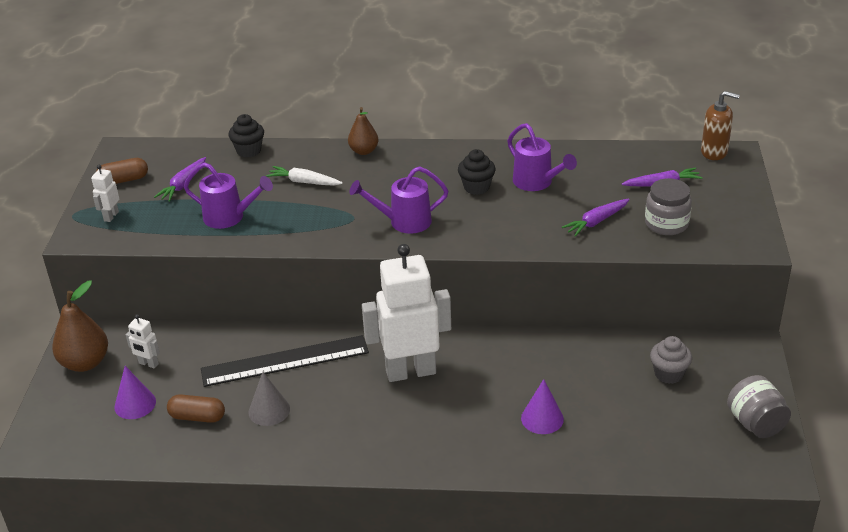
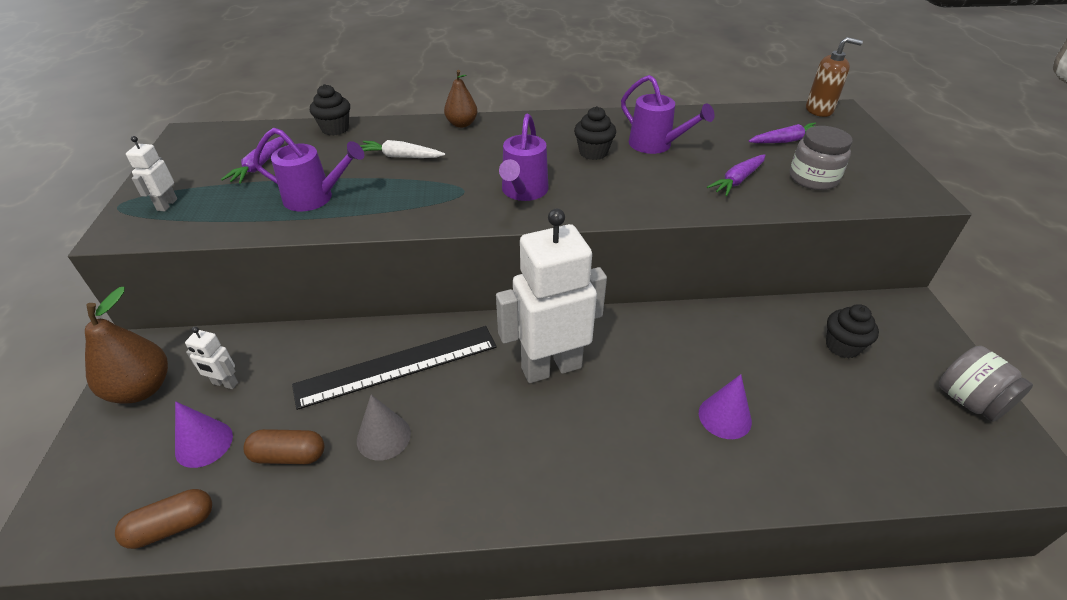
camera: 10 degrees left, 5 degrees up
brown capsule [96,158,148,184] -> brown capsule moved to [115,489,212,549]
purple watering can [349,166,448,234] -> purple watering can turned 60 degrees counterclockwise [499,114,549,201]
grey cupcake [650,336,692,384] -> black cupcake [826,304,879,359]

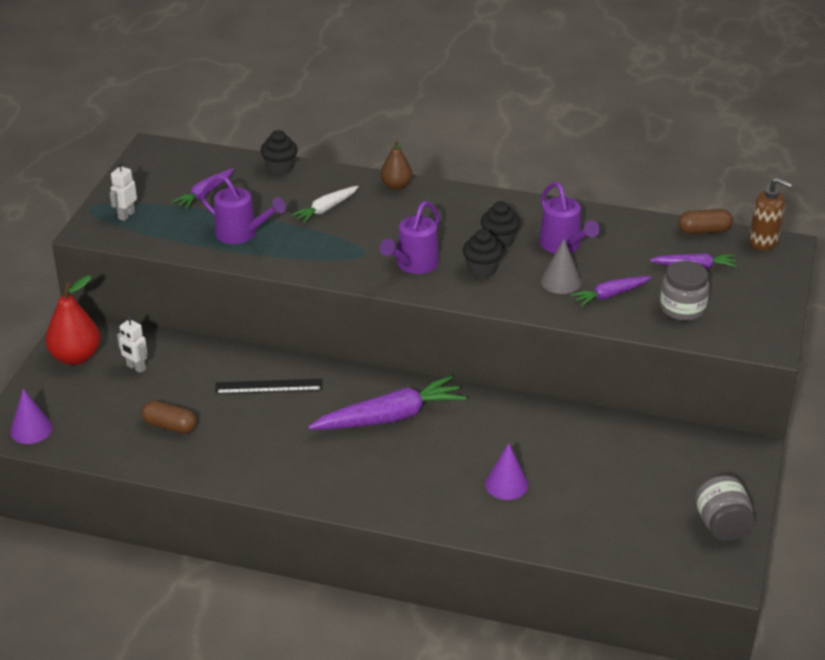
camera: 20 degrees right, 5 degrees down
brown pear [85,287,168,404] -> red pear [45,275,100,365]
brown capsule [115,489,212,549] -> brown capsule moved to [678,209,733,234]
purple cone [175,401,233,468] -> purple cone moved to [10,389,53,444]
black ruler [292,326,497,410] -> black ruler [215,379,323,394], size x0.63
grey cone [357,395,411,461] -> grey cone moved to [541,239,581,294]
white carrot [360,140,445,158] -> white carrot turned 75 degrees counterclockwise [291,186,359,223]
white robot [496,208,607,383] -> purple carrot [308,375,467,429]
black cupcake [826,304,879,359] -> black cupcake moved to [463,229,503,278]

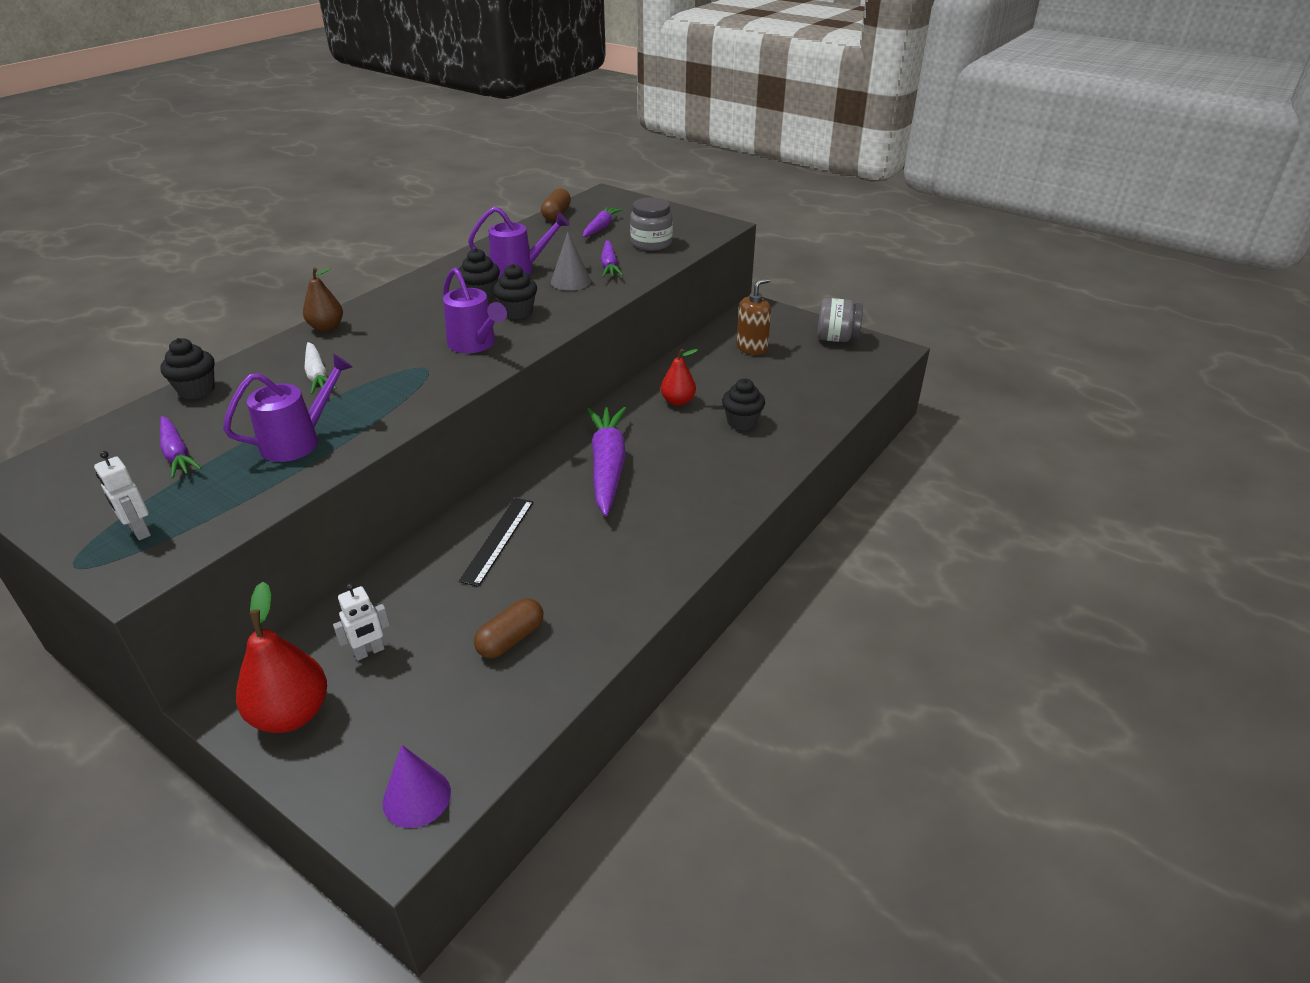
camera: 70 degrees left, 0 degrees up
purple cone [485,443,528,500] -> black cupcake [722,379,765,431]
brown soap dispenser [749,178,792,250] -> brown soap dispenser moved to [737,278,771,355]
none -> red pear [661,349,698,406]

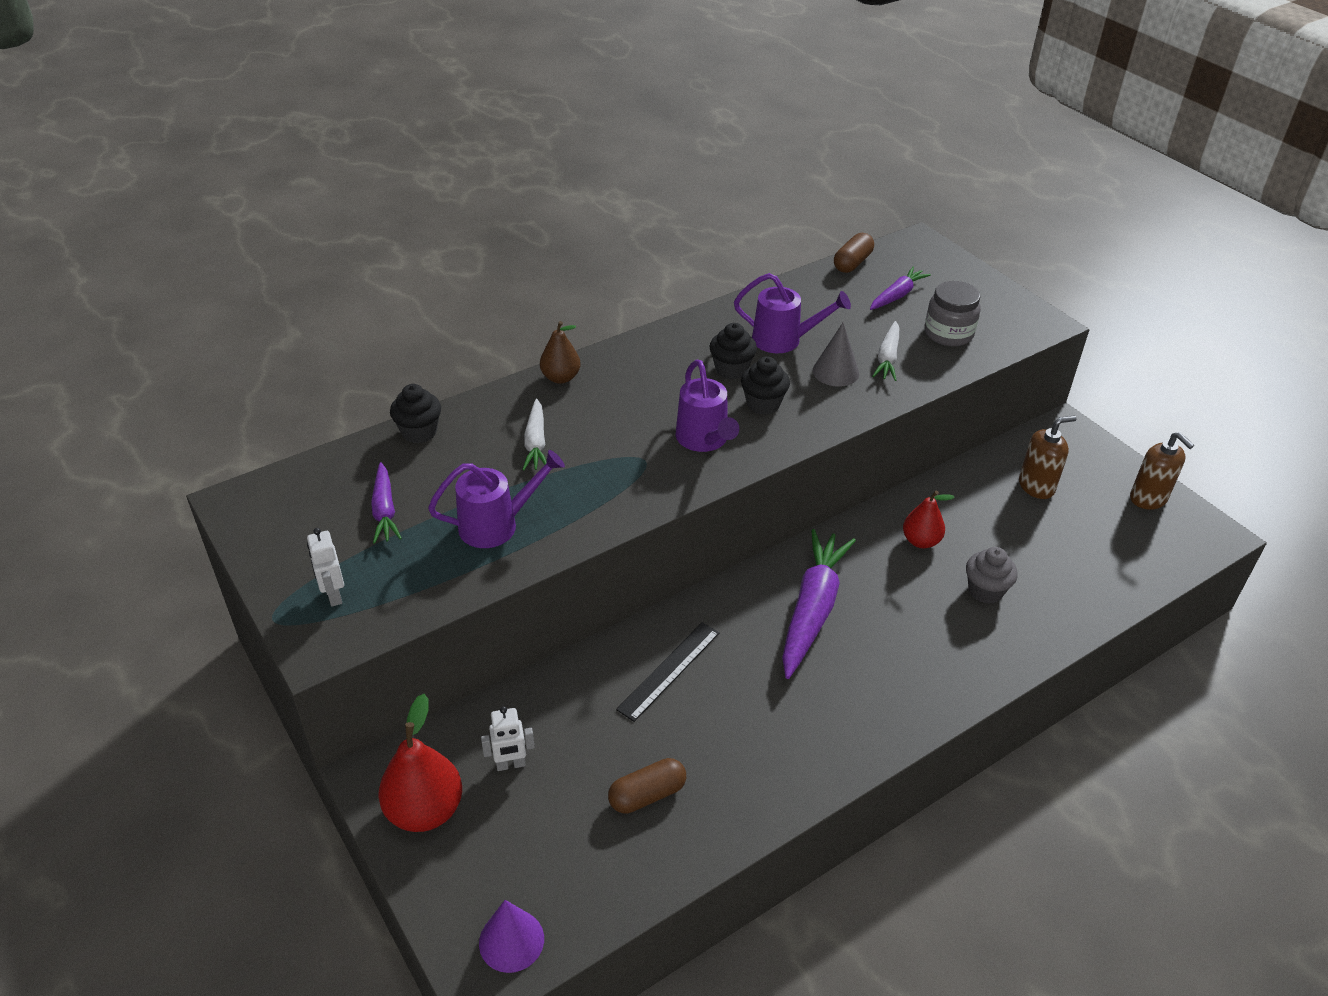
camera: 20 degrees right, 5 degrees up
purple carrot [601,240,623,277] -> white carrot [872,321,899,381]
black cupcake [722,379,765,431] -> grey cupcake [966,547,1018,604]
grey jar [817,298,863,342] -> brown soap dispenser [1130,432,1194,510]

